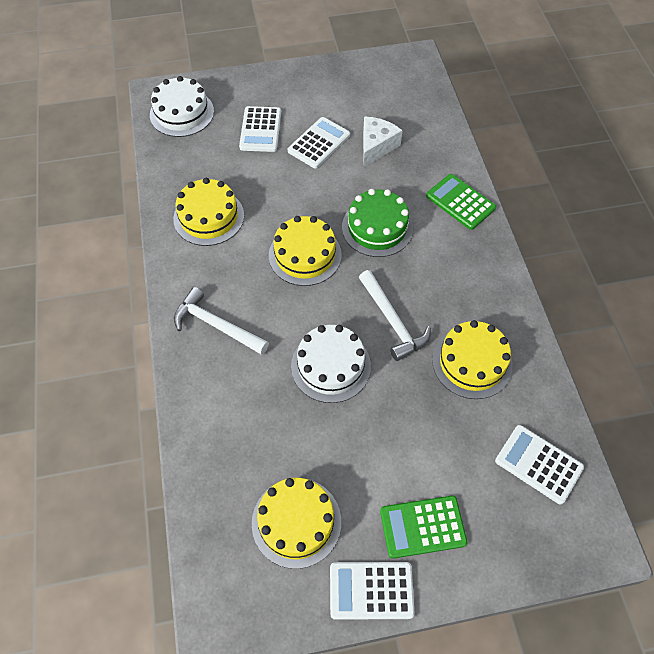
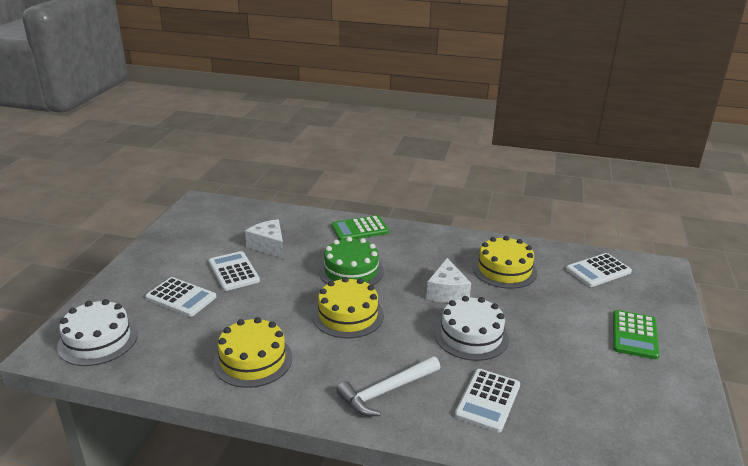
camera: 65 degrees left, 30 degrees down
yellow cake [252,478,341,569] -> none
white calculator [330,562,415,620] -> white calculator moved to [455,369,520,433]
white hammer [359,270,431,361] -> white cheese [426,258,471,303]

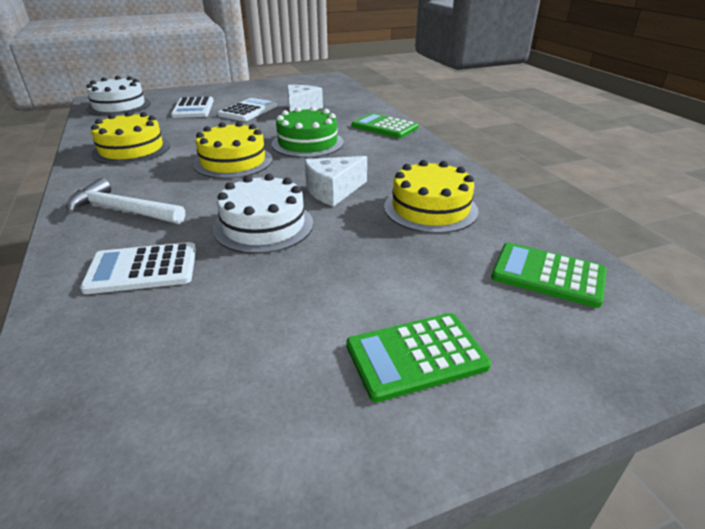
camera: 55 degrees right, 5 degrees up
white calculator [566,253,632,287] -> green calculator [491,243,606,308]

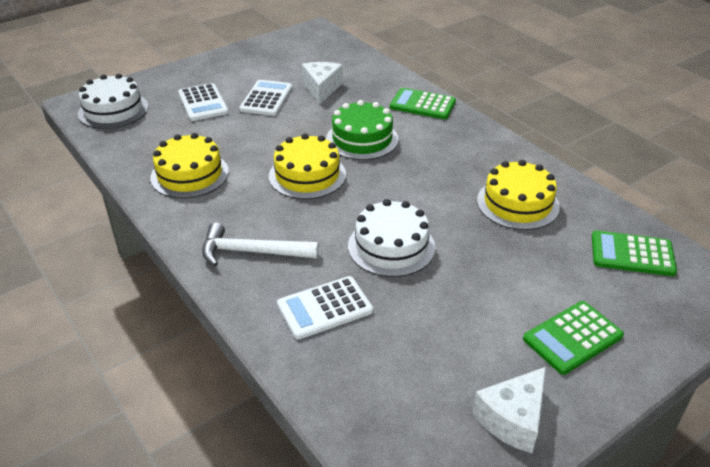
camera: 15 degrees left, 5 degrees up
white cheese [304,156,367,207] -> white cheese moved to [472,367,546,453]

